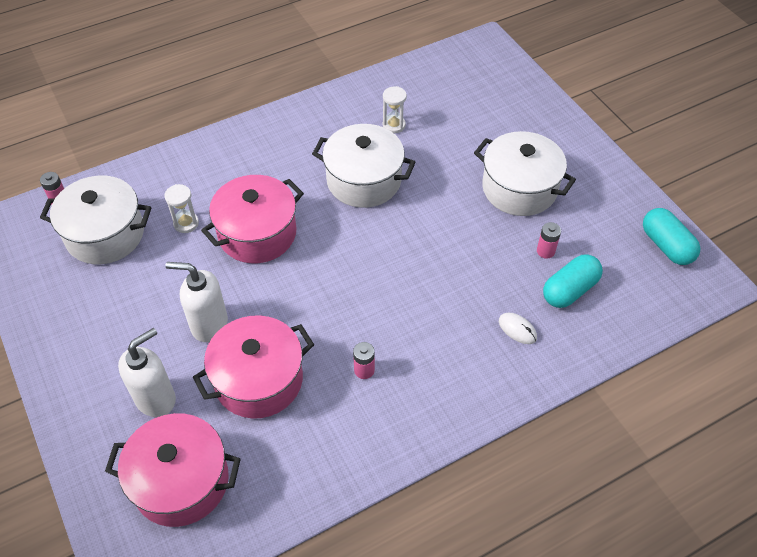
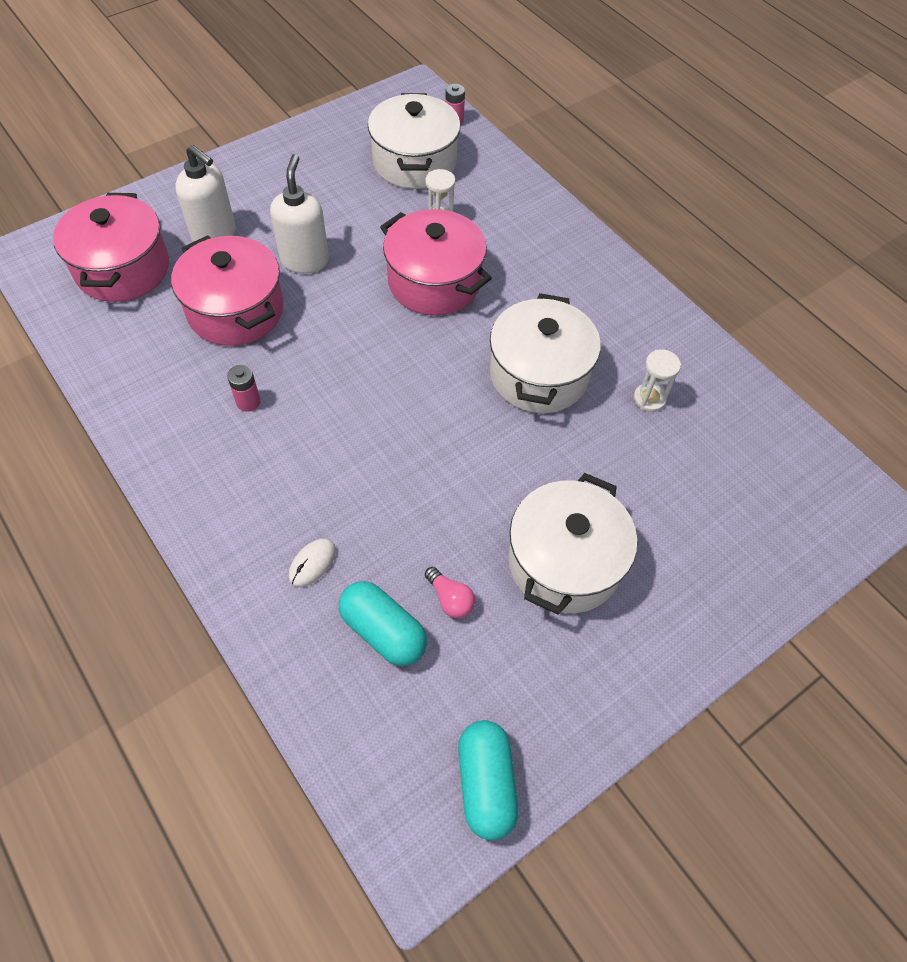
camera: 80 degrees right, 5 degrees up
pink battery [537,222,561,259] -> pink light bulb [425,567,475,618]
turquoise capsule [643,208,701,265] -> turquoise capsule turned 60 degrees counterclockwise [458,720,519,840]

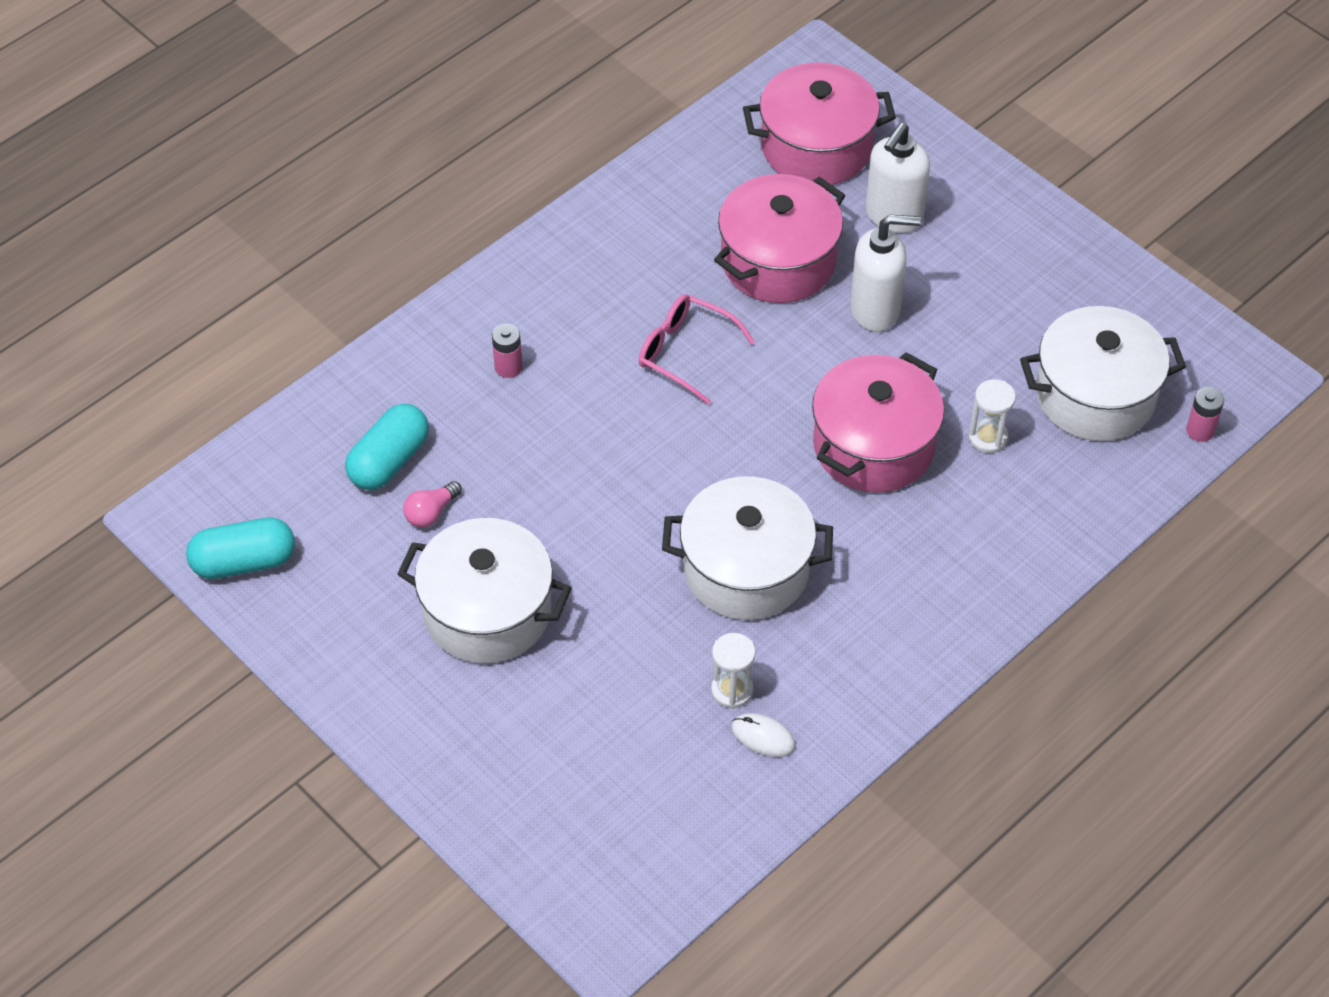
camera: 85 degrees right, 5 degrees down
pink battery [227,365,260,412] -> pink battery moved to [492,324,522,378]
white mouse [289,538,336,587] -> white mouse moved to [731,713,796,757]
none -> pink glasses [639,294,755,404]

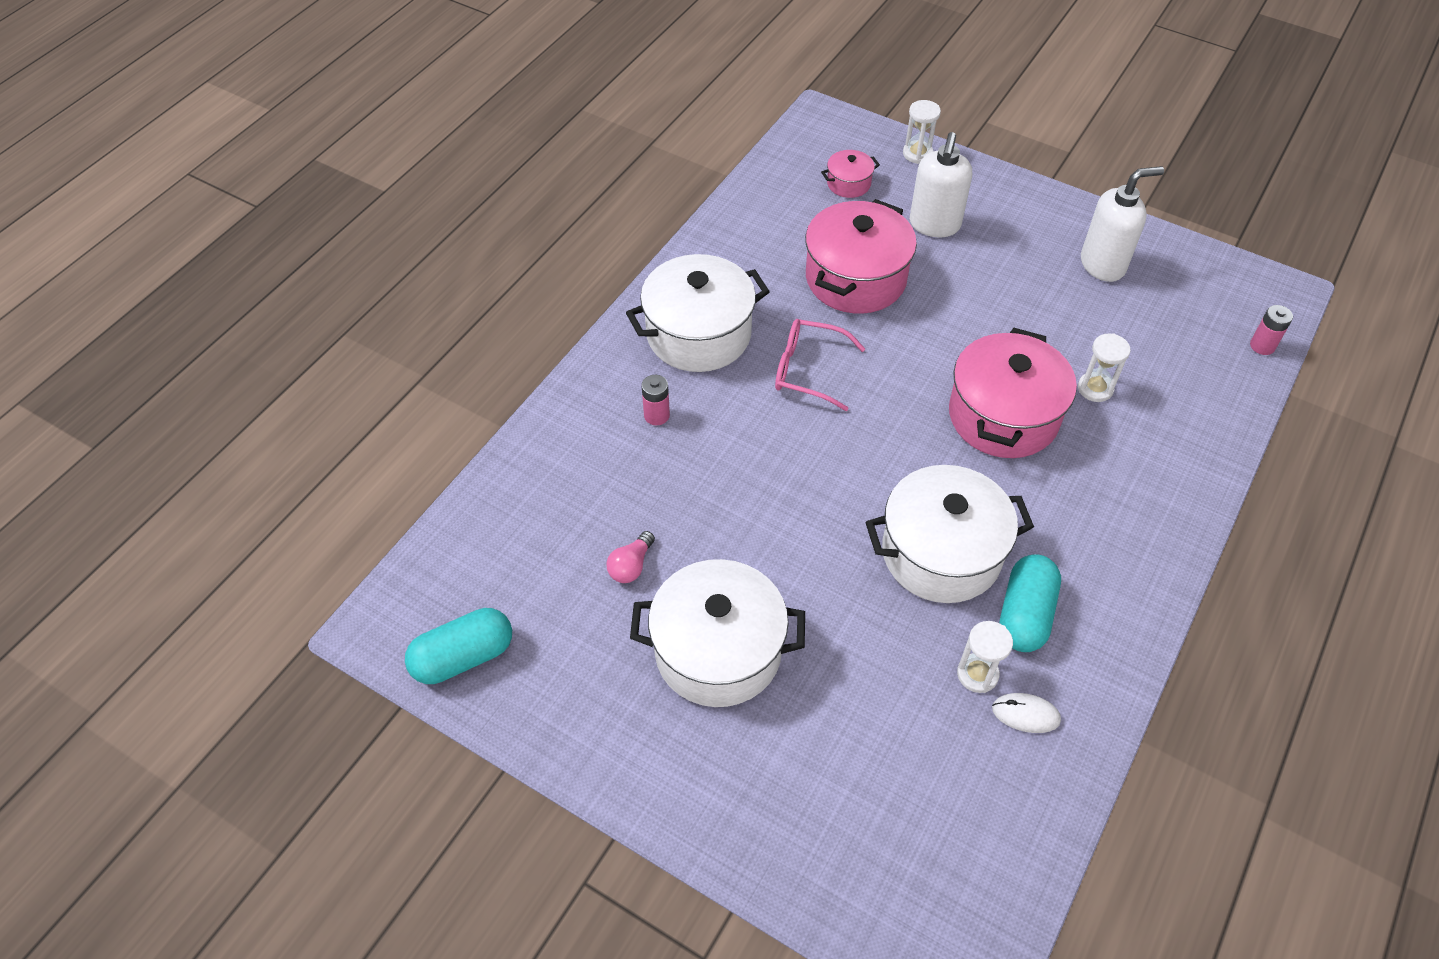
camera: 15 degrees left, 0 degrees up
turquoise capsule [345,404,429,490] -> turquoise capsule moved to [1000,554,1061,652]
pink pot [743,62,896,185] -> pink pot [821,150,880,198], size x0.47
white soap dispenser [850,215,921,332] -> white soap dispenser moved to [1081,166,1164,282]
white pot [1020,306,1186,441] -> white pot moved to [626,254,770,372]
none -> white hourglass [903,100,941,164]

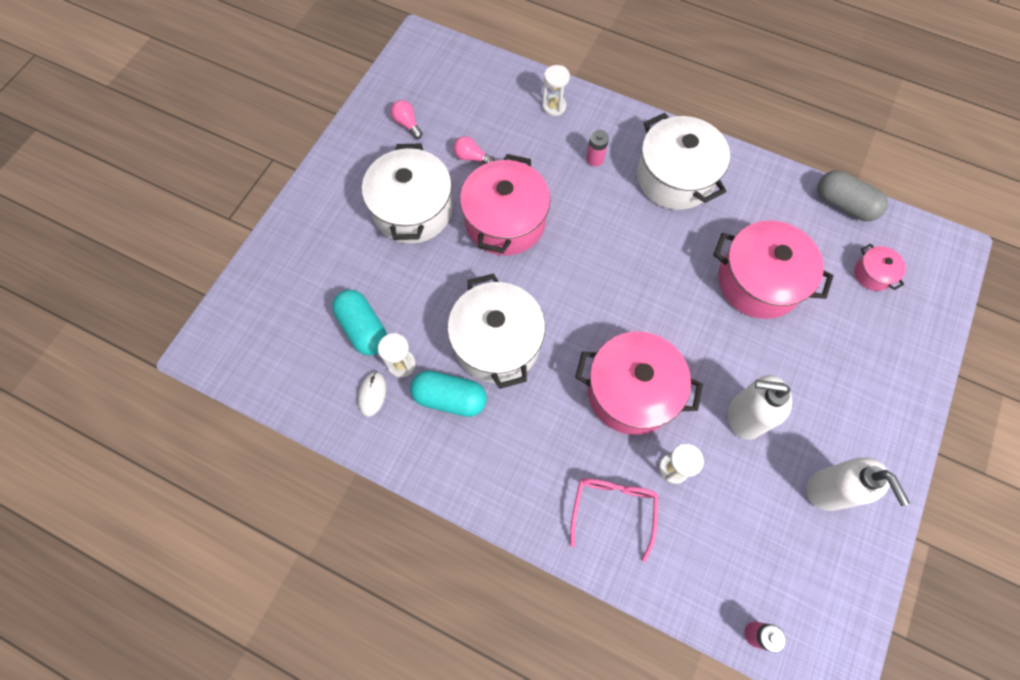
camera: 85 degrees right, 15 degrees up
turquoise capsule [405,608,512,684] -> turquoise capsule moved to [332,290,387,356]
pink glasses [775,319,865,411] -> pink glasses moved to [570,478,659,562]
white hourglass [903,100,941,164] -> white hourglass moved to [542,65,570,116]
white soap dispenser [910,132,972,237] -> white soap dispenser moved to [728,375,792,440]
none -> pink light bulb [391,100,423,139]
none -> pink pot [460,154,550,256]
none -> grey capsule [817,170,888,221]

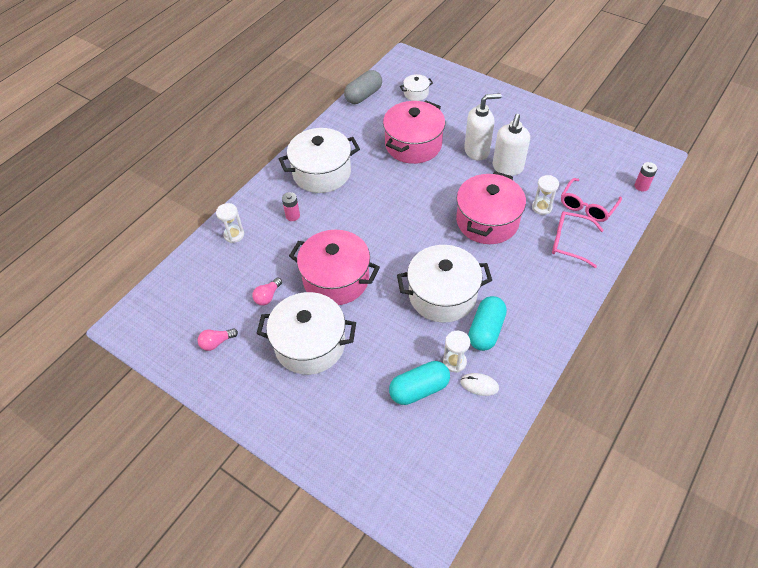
camera: 80 degrees left, 15 degrees down
white soap dispenser [806,457,910,511] -> white soap dispenser moved to [464,93,502,161]
pink pot [854,244,906,291] -> white pot [400,74,433,101]
none -> pink glasses [561,178,622,222]

